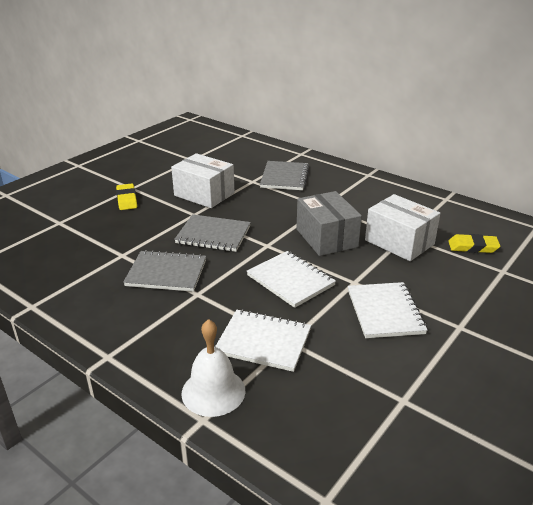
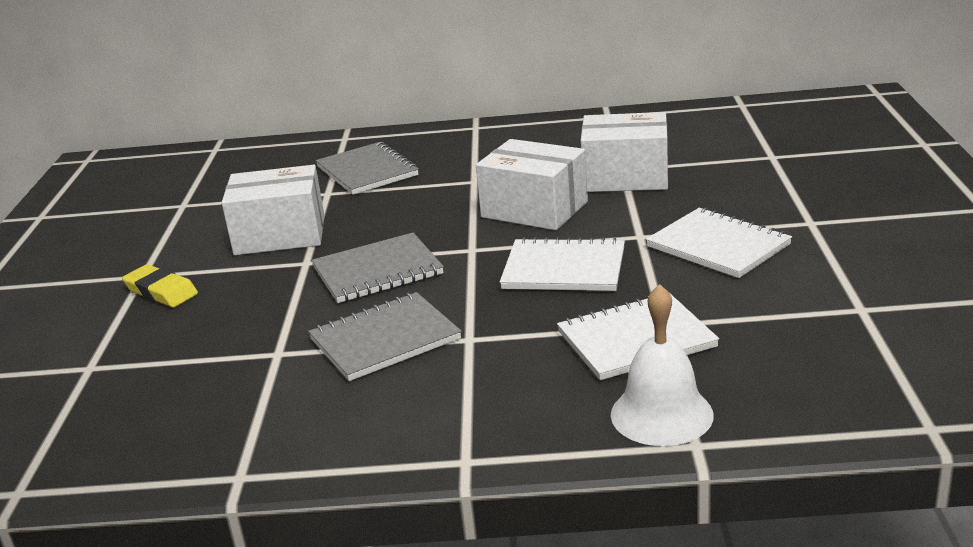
camera: 35 degrees left, 5 degrees down
grey box [296,191,362,256] -> white box [476,139,588,230]
yellow eraser [449,234,500,253] -> none

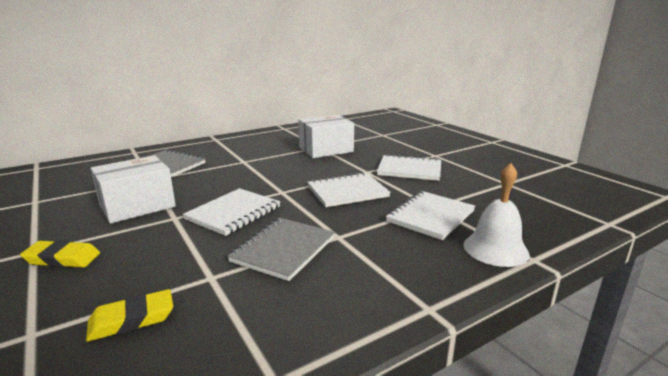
camera: 35 degrees left, 5 degrees down
grey notebook [312,233,444,303] -> white notebook [183,188,280,236]
white box [476,139,588,230] -> none
none -> yellow eraser [86,289,173,342]

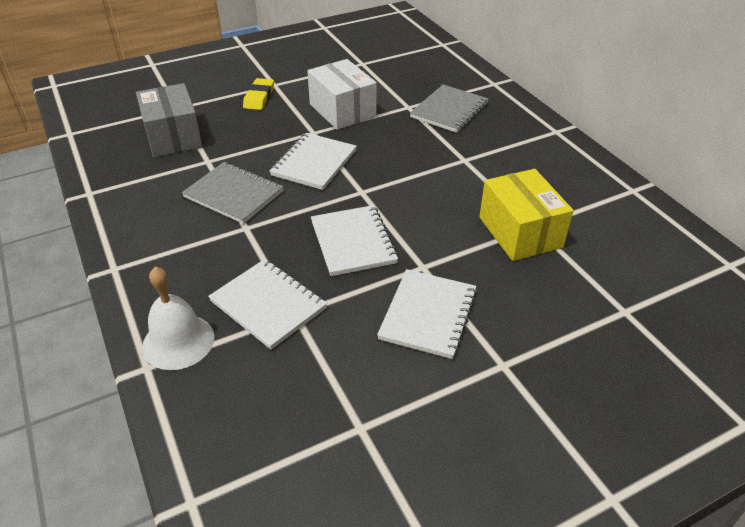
camera: 95 degrees right, 20 degrees up
yellow eraser [86,289,173,342] -> grey box [136,83,203,157]
white notebook [183,188,280,236] -> white notebook turned 75 degrees clockwise [270,133,357,190]
white box [299,115,354,158] -> yellow box [479,169,574,261]

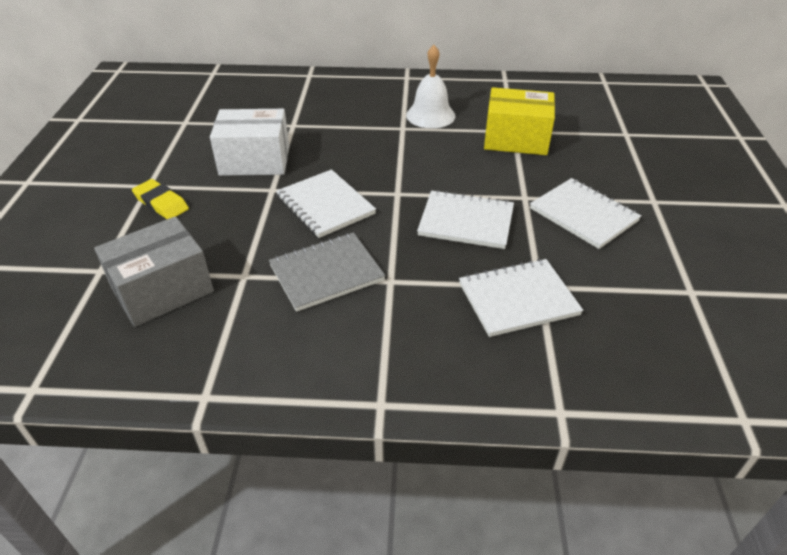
camera: 60 degrees left, 0 degrees up
grey box [136,83,203,157] -> grey box turned 45 degrees counterclockwise [94,216,214,327]
white bell [142,267,215,370] -> white bell moved to [406,45,455,128]
grey notebook [410,85,489,133] -> none

